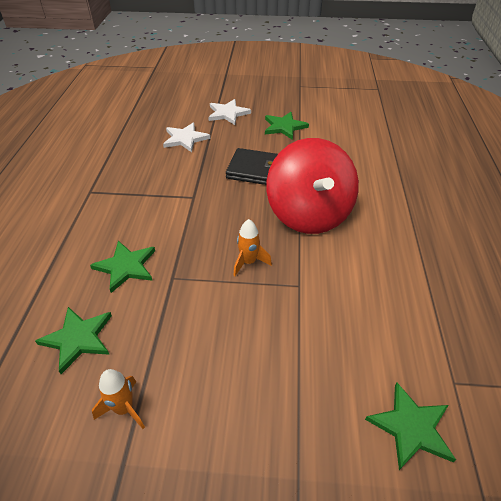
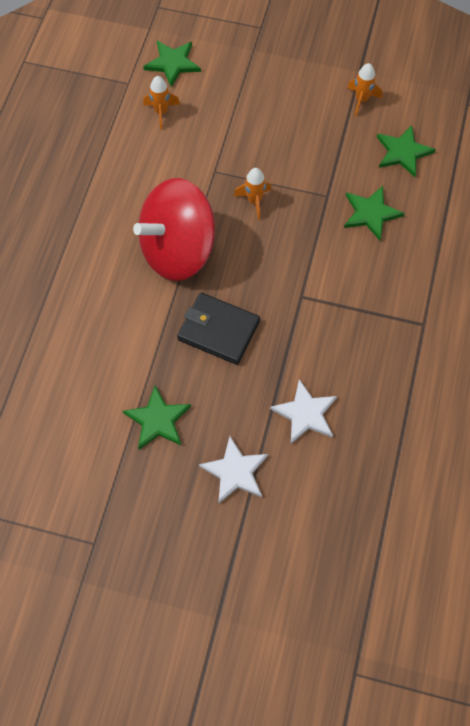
camera: 170 degrees left, 20 degrees up
red spinning top [266,138,359,234] -> red spinning top turned 120 degrees counterclockwise [133,178,215,281]
none -> orange rocket [143,76,180,129]

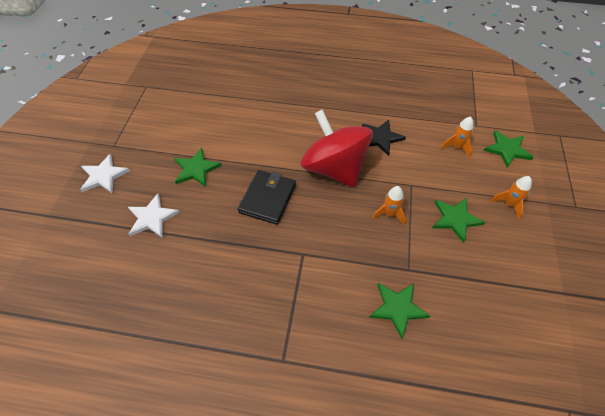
camera: 85 degrees right, 10 degrees down
white star [270,379,337,444] -> white star moved to [80,154,130,194]
orange rocket [347,63,382,116] -> orange rocket moved to [491,176,532,220]
green star [377,125,436,177] -> green star moved to [433,197,485,243]
none -> black star [362,120,406,156]

